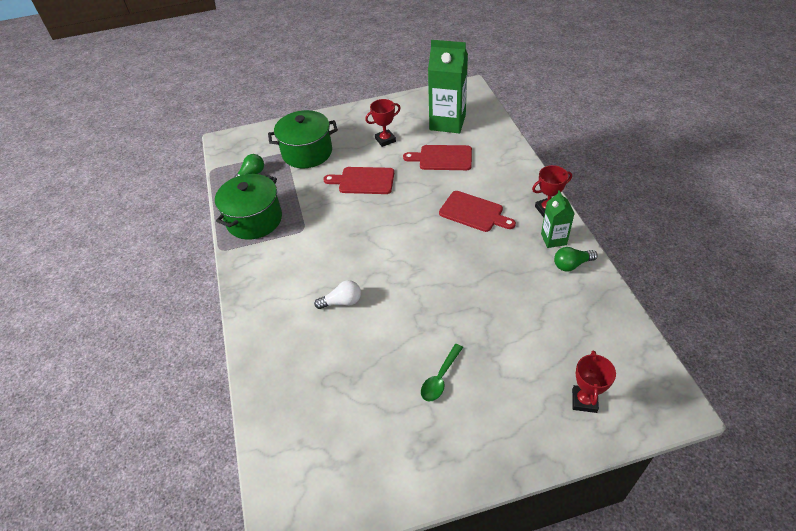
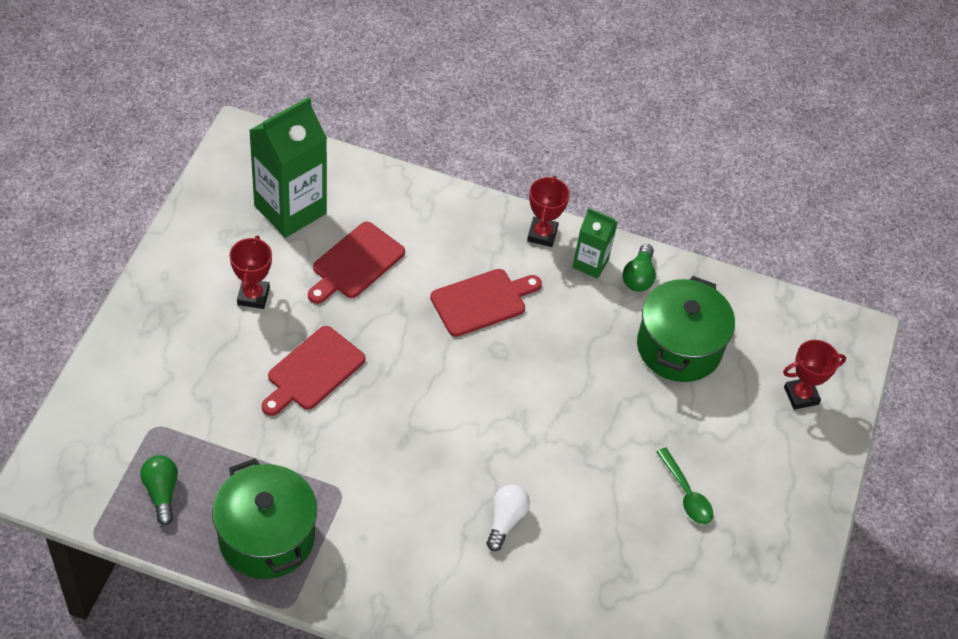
camera: 65 degrees left, 5 degrees up
green pot [268,110,338,168] -> green pot moved to [637,276,735,382]
red trophy [572,351,616,413] -> red trophy turned 60 degrees counterclockwise [783,340,846,410]

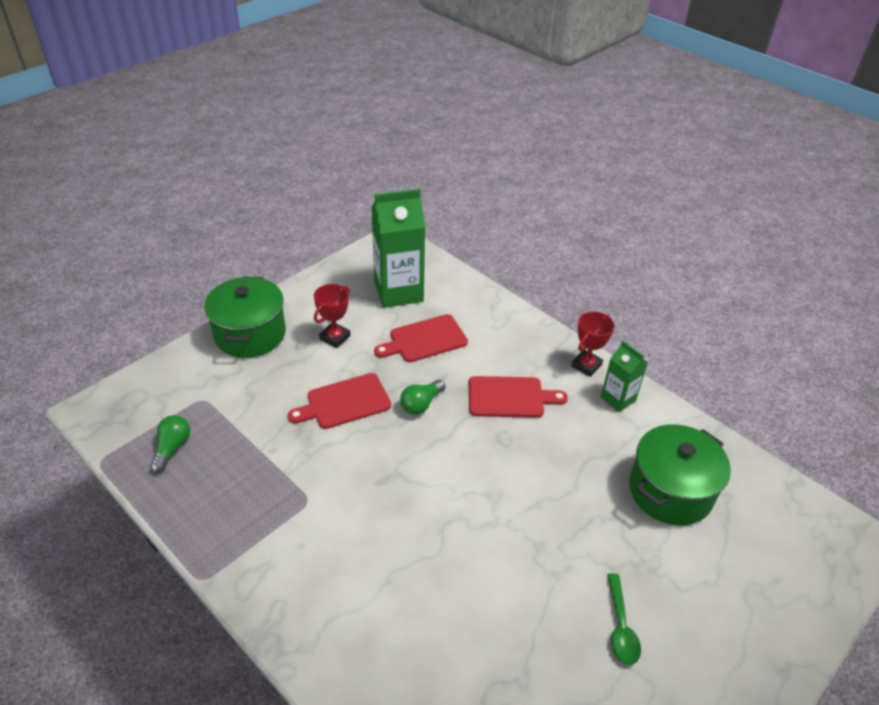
camera: 30 degrees right, 10 degrees down
green pot [212,458,317,579] -> green pot moved to [204,277,286,358]
white light bulb [486,484,530,551] -> none
green light bulb [622,244,656,292] -> green light bulb moved to [400,379,446,415]
red trophy [783,340,846,410] -> none

